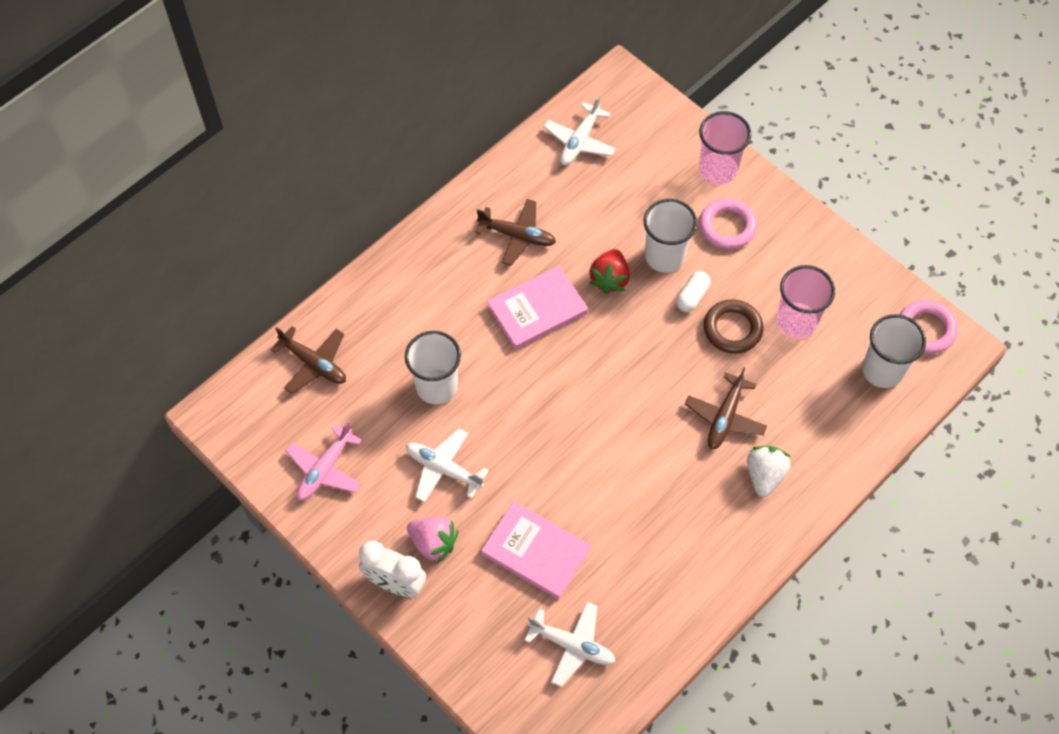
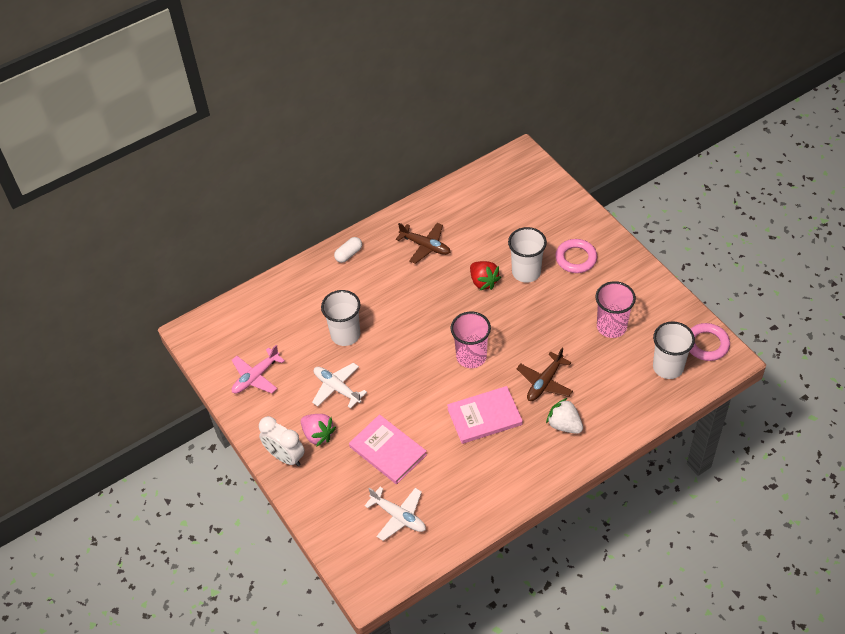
camera: 15 degrees right, 10 degrees down
brown plane [271,326,346,394] -> none
pink book [487,266,588,350] -> pink book moved to [447,386,523,444]
white plane [543,95,616,165] -> none
red strawberry [589,249,630,294] -> red strawberry turned 60 degrees counterclockwise [470,261,501,290]
white capsule [676,271,711,312] -> white capsule moved to [334,237,362,263]
pink cup [699,111,751,185] -> pink cup moved to [451,311,491,368]
brown ring [704,299,764,354] -> none
white strawberry [747,446,791,497] -> white strawberry turned 75 degrees counterclockwise [546,398,583,434]

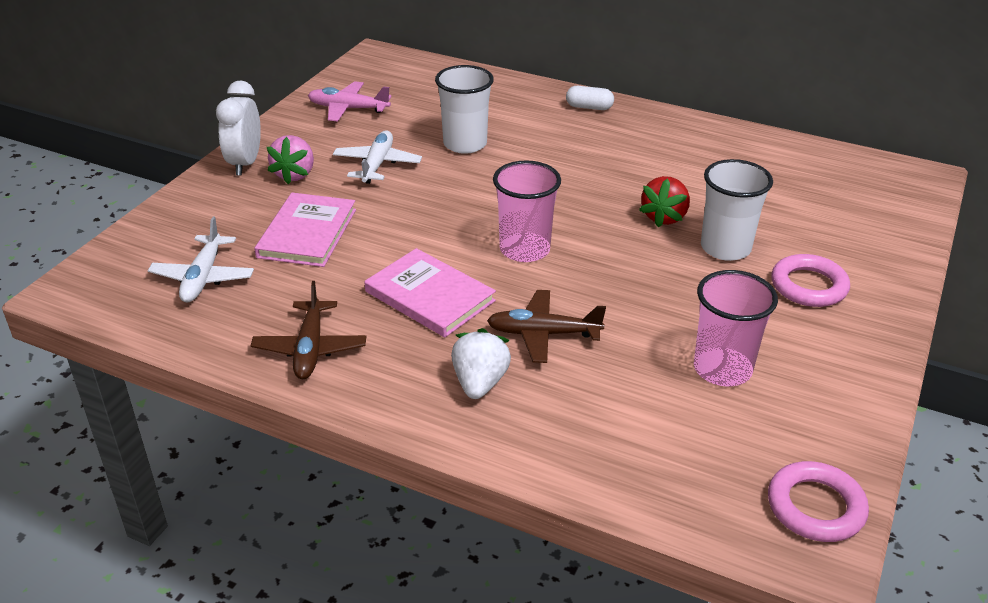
camera: 55 degrees right, 15 degrees down
brown plane [396,223,450,264] -> brown plane moved to [251,281,366,379]
white cup [653,322,695,379] -> none

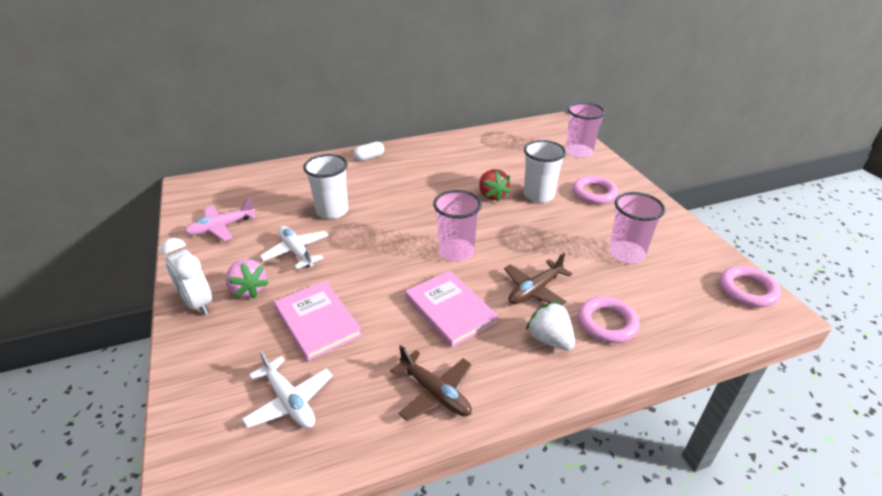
camera: 45 degrees left, 0 degrees up
pink book [365,248,496,337] -> pink book turned 60 degrees clockwise [405,271,498,348]
none -> pink cup [565,102,605,158]
none -> pink ring [578,296,640,343]

